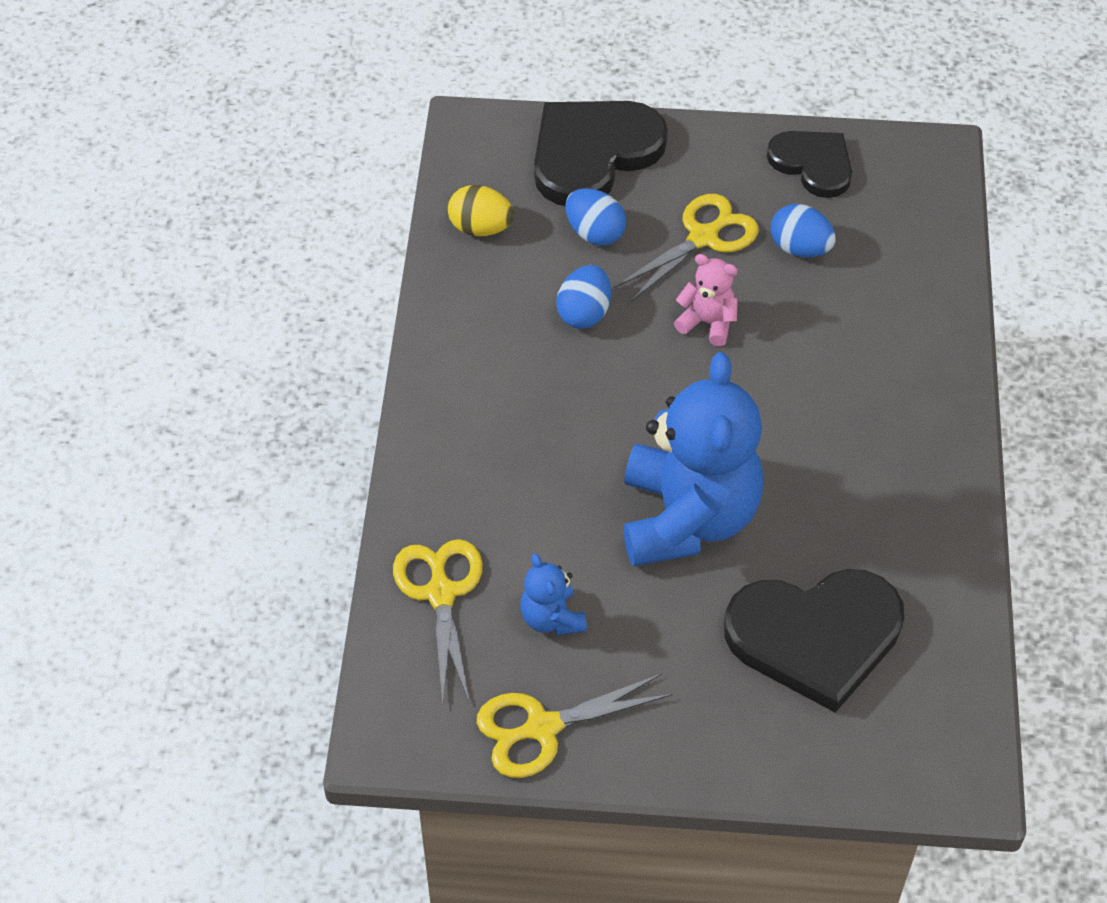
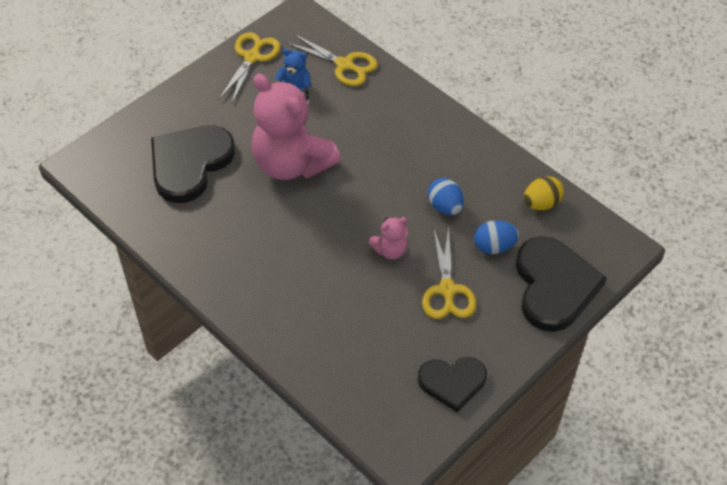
camera: 130 degrees right, 0 degrees up
blue teddy bear [623,352,764,566] -> pink teddy bear [252,74,341,180]
blue egg [771,204,836,257] -> none

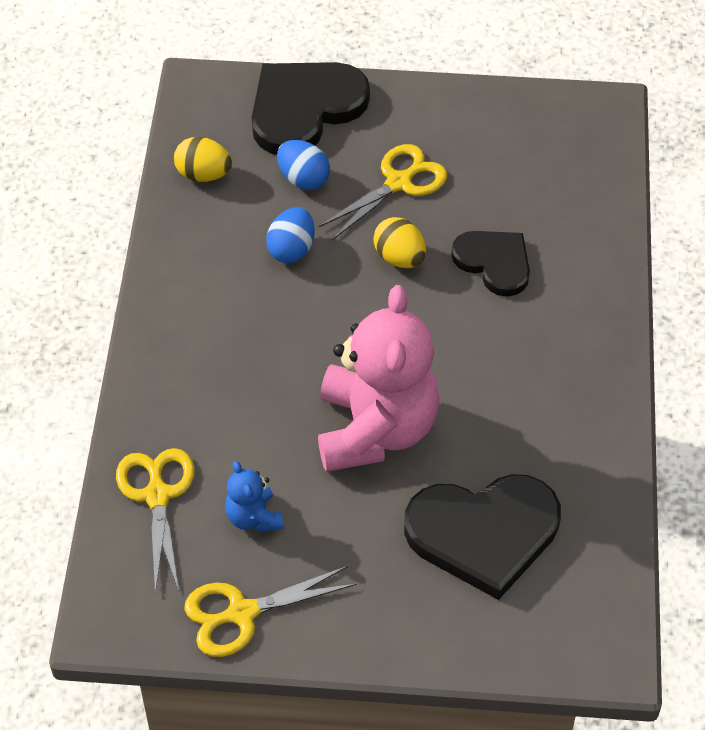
camera: 130 degrees left, 0 degrees up
pink teddy bear [368,217,408,259] -> yellow egg [373,217,426,268]
black heart [418,357,487,412] -> black heart moved to [451,231,530,297]

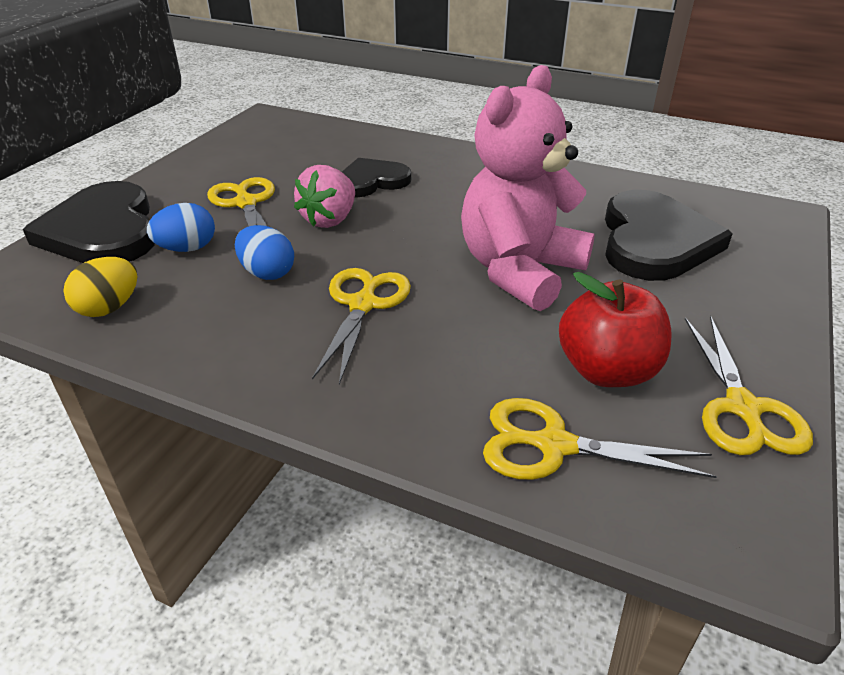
camera: 70 degrees left, 15 degrees down
blue teddy bear [225,461,283,532] -> red apple [559,272,671,387]
pink teddy bear [318,285,440,472] -> pink teddy bear turned 75 degrees counterclockwise [461,65,595,311]
yellow egg [373,217,426,268] -> pink strawberry [294,165,355,228]
none -> yellow scissors [312,268,411,385]

